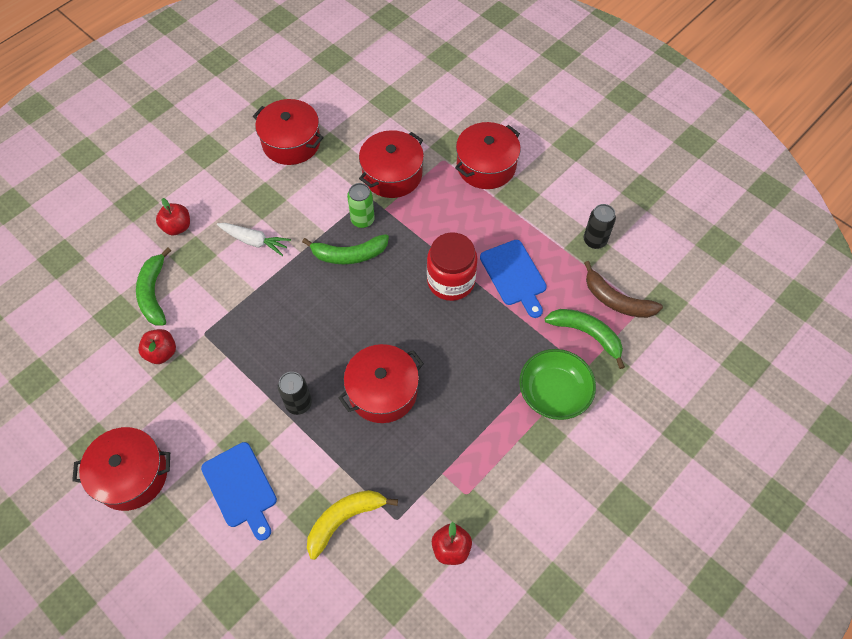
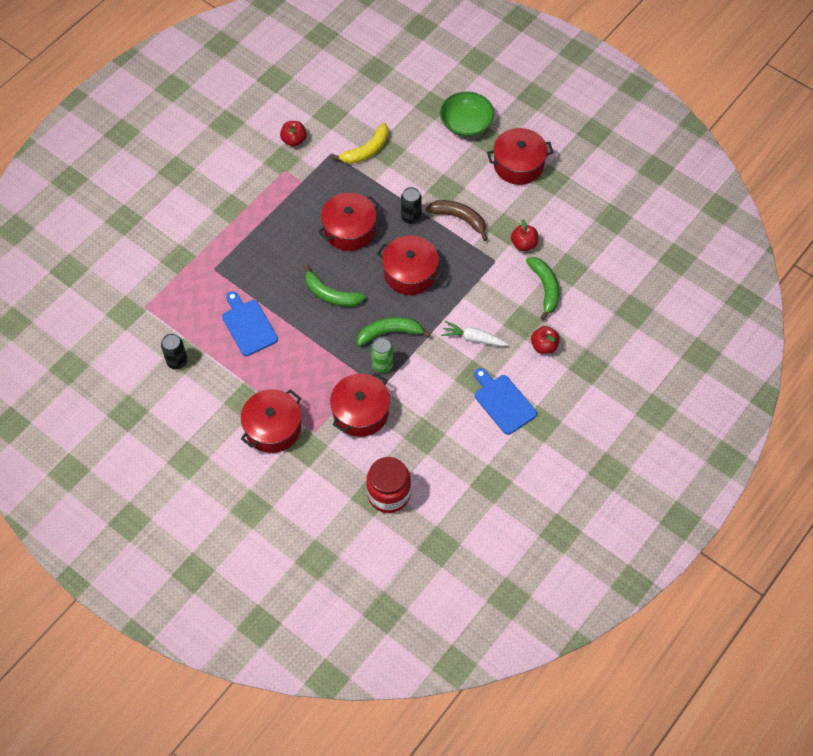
camera: 175 degrees right, 0 degrees up
blue cutting board [201,442,277,541] -> blue cutting board moved to [474,368,537,435]
red pot [253,99,324,165] -> red pot moved to [377,236,444,295]
red jar [427,232,478,301] -> red jar moved to [366,457,411,513]
green bowl [519,349,596,420] -> green bowl moved to [440,92,494,137]
green banana [545,309,625,369] -> green banana moved to [304,264,366,307]
brown banana [584,261,663,318] -> brown banana moved to [426,200,487,241]

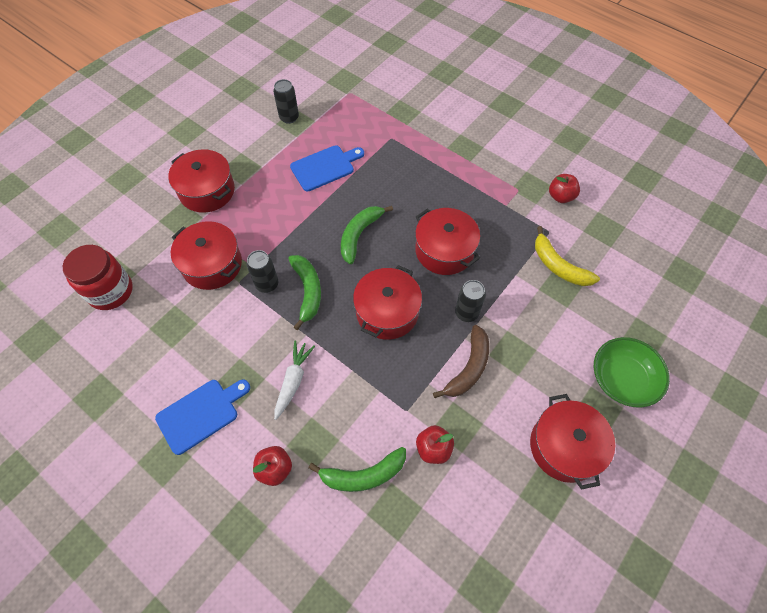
camera: 90 degrees right, 0 degrees up
green can [371,337,393,373] -> black can [247,250,278,293]

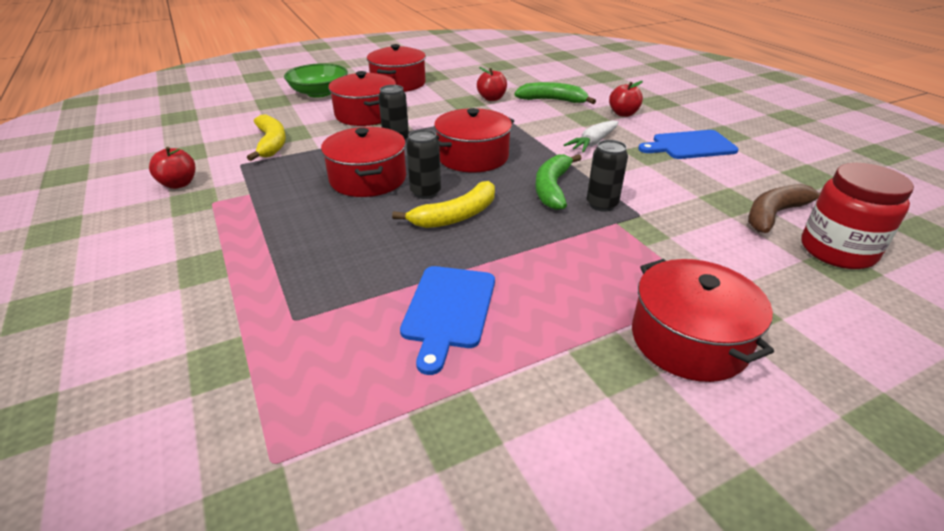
camera: 155 degrees left, 25 degrees down
red pot [171,221,242,290] -> red pot moved to [329,71,396,126]
black can [273,79,299,124] -> black can moved to [406,129,441,199]
blue cutting board [290,145,364,191] -> blue cutting board turned 75 degrees counterclockwise [400,266,495,375]
green banana [341,206,393,264] -> yellow banana [392,181,495,228]
brown banana [433,325,489,398] -> brown banana moved to [748,184,821,233]

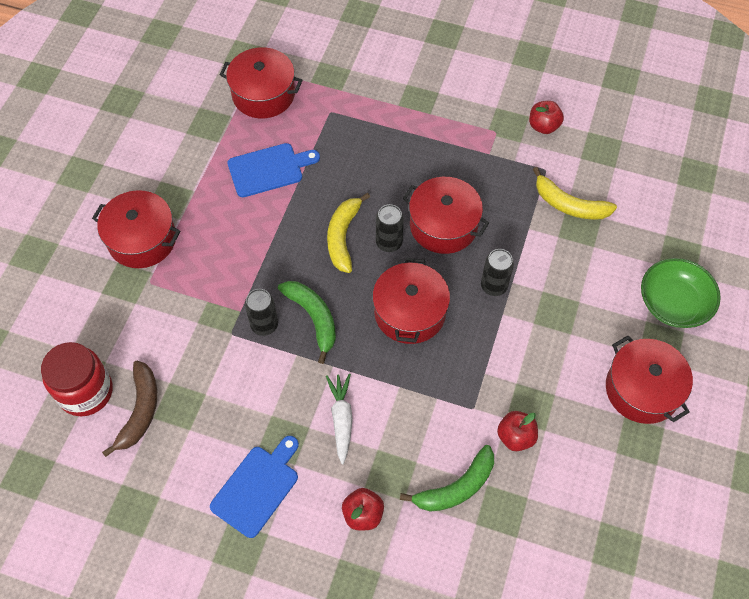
camera: 135 degrees right, 25 degrees up
red pot [329,71,396,126] -> red pot moved to [219,47,303,118]
blue cutting board [400,266,495,375] -> blue cutting board turned 105 degrees clockwise [228,143,320,197]

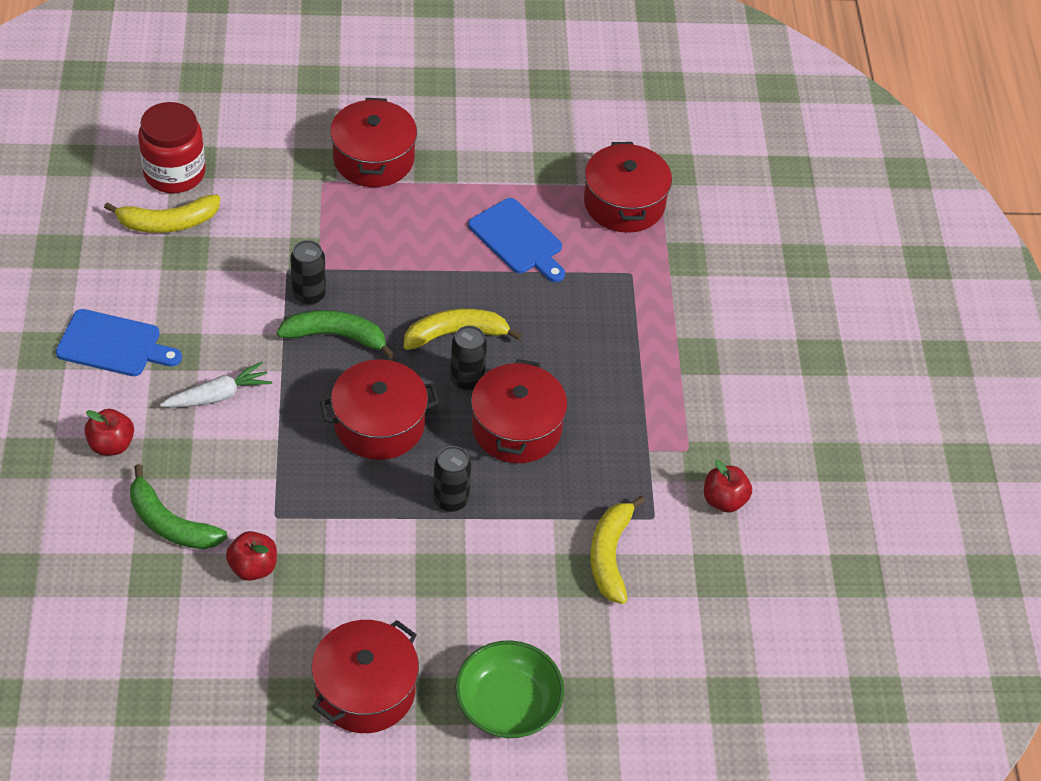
camera: 65 degrees right, 10 degrees down
brown banana [102,361,157,457] -> yellow banana [104,194,220,233]
green banana [278,281,336,364] -> green banana turned 120 degrees counterclockwise [277,310,395,359]

